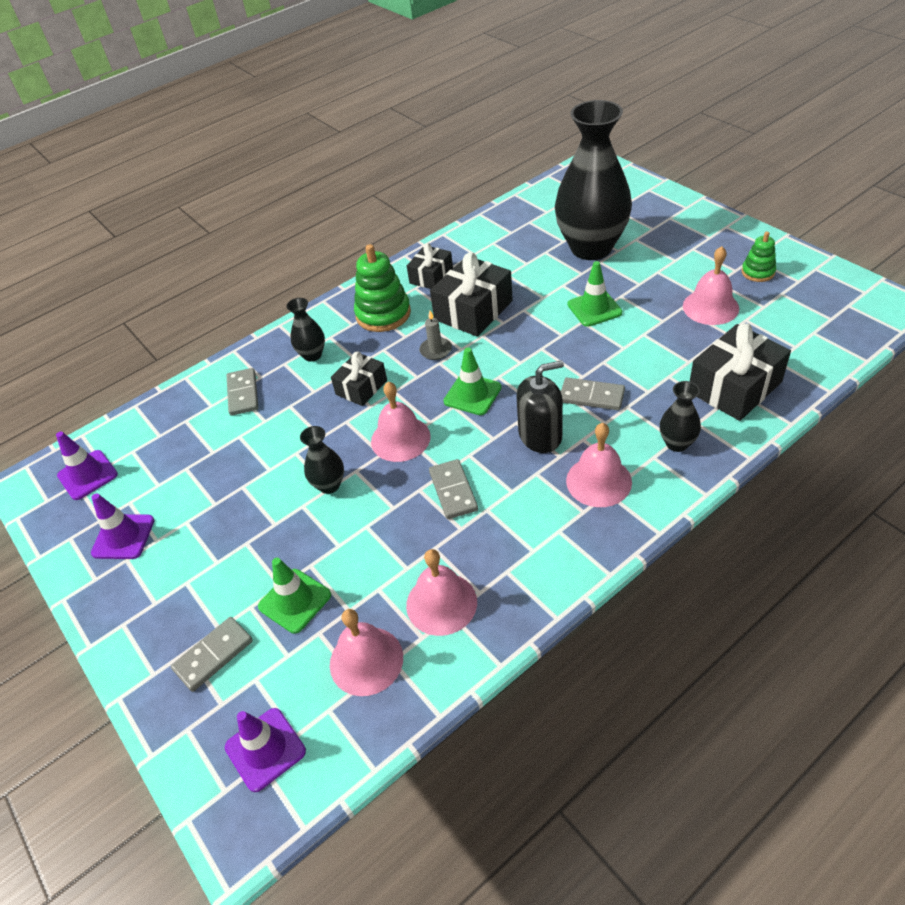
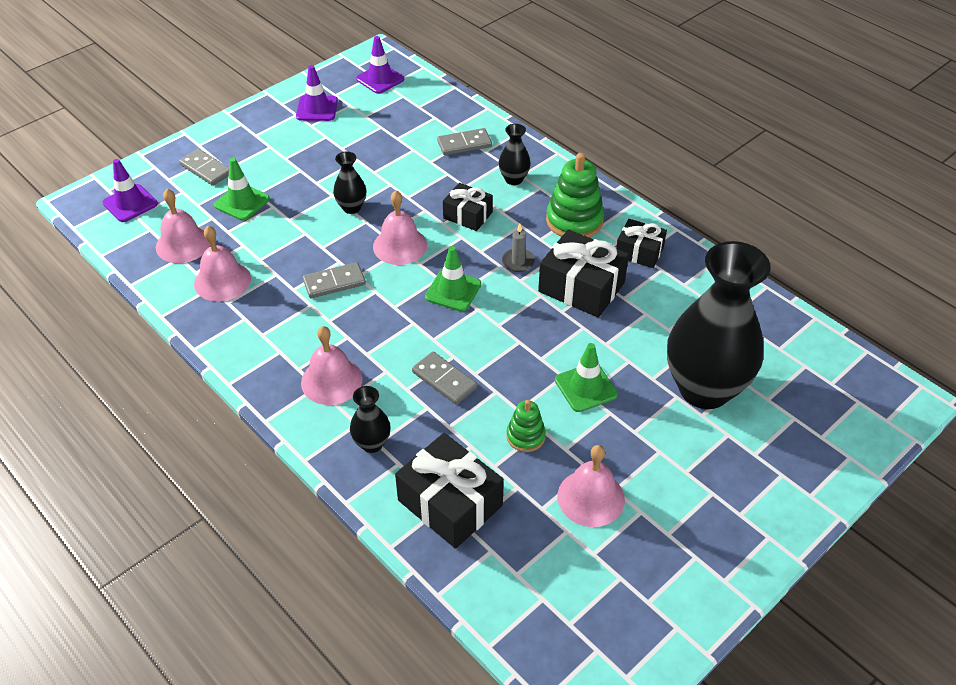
camera: 80 degrees right, 0 degrees up
black soap dispenser [517,360,564,453] -> none
grey domino [561,378,625,410] -> grey domino turned 60 degrees counterclockwise [412,352,477,405]
green stacking toy [742,232,776,282] -> green stacking toy moved to [506,400,546,452]

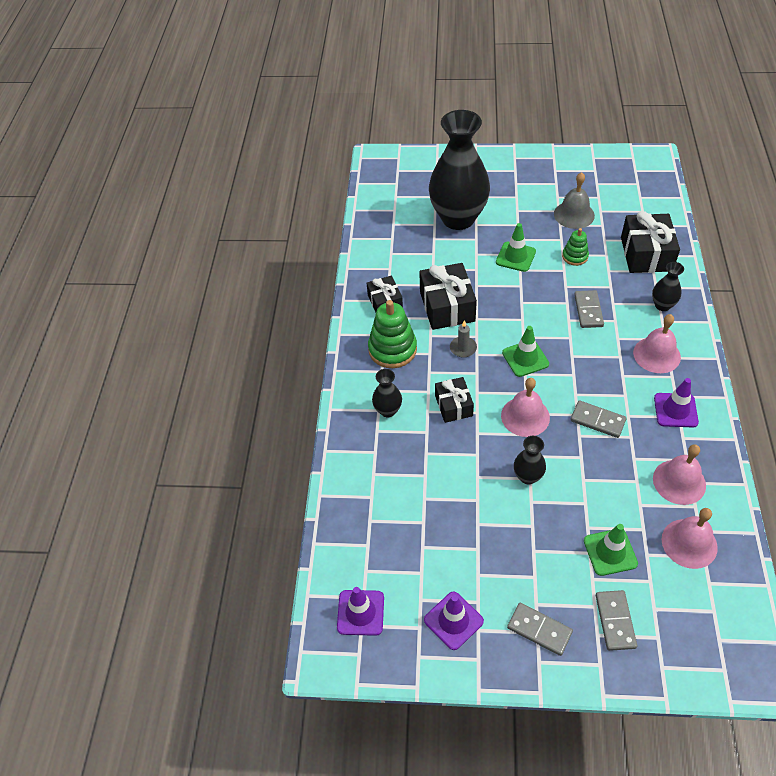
camera: 130 degrees left, 5 degrees up
purple traffic cone [102,159,158,222] -> purple traffic cone moved to [654,378,699,427]
grey domino [437,128,492,155] -> grey domino moved to [507,603,573,656]
pink bell [558,445,625,527] -> grey bell [554,172,595,229]

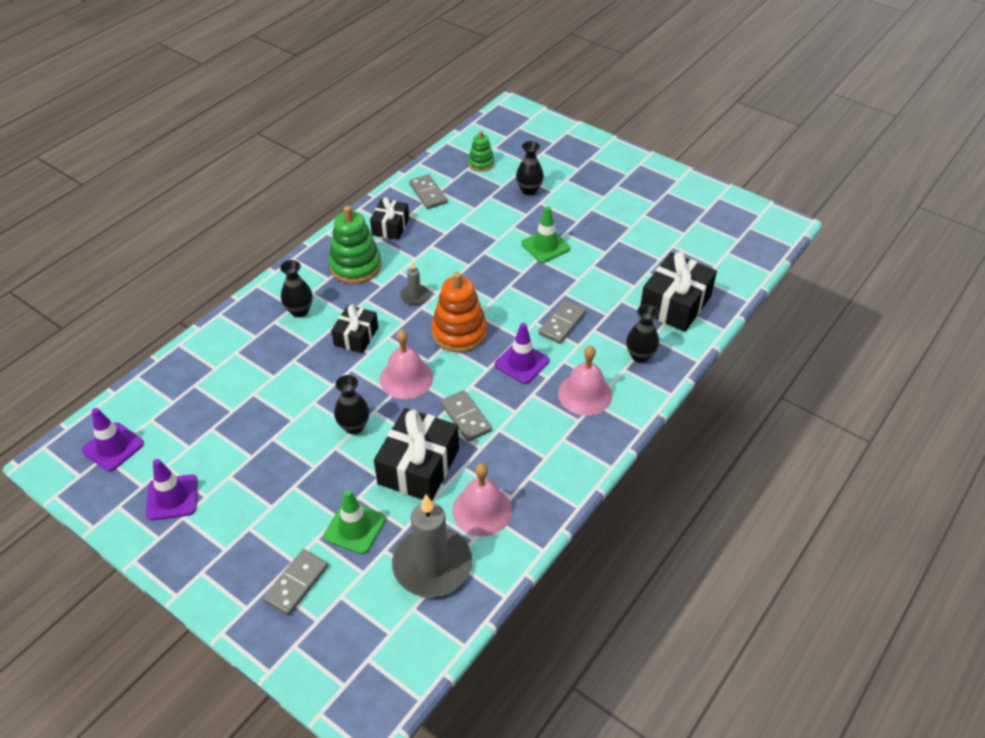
camera: 30 degrees right, 5 degrees down
black gift [419,263,477,330] -> black gift moved to [374,408,459,501]
black vase [429,110,490,230] -> black vase [516,141,544,195], size x0.42
green traffic cone [502,326,549,377] -> orange stacking toy [431,272,487,352]
grey domino [507,603,573,656] -> grey domino moved to [409,174,448,209]
grey bell [554,172,595,229] -> none
green stacking toy [562,228,589,266] -> green stacking toy moved to [468,131,494,172]
purple traffic cone [654,378,699,427] -> purple traffic cone moved to [495,323,549,384]
pink bell [662,508,718,569] -> grey candle [392,495,472,597]

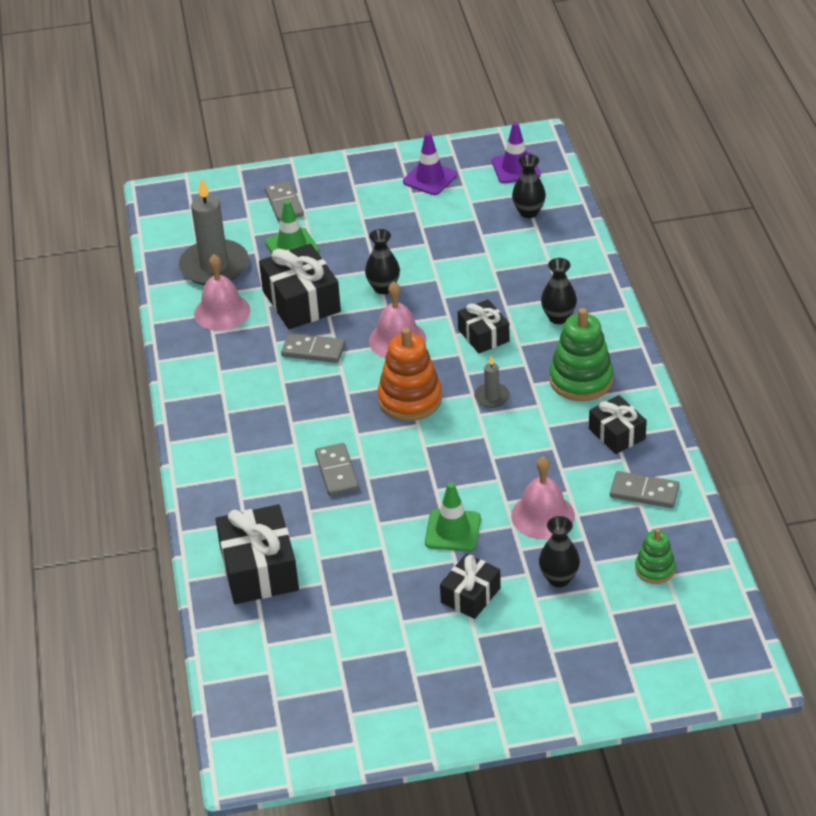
camera: 135 degrees right, 5 degrees down
purple traffic cone [495,323,549,384] -> none
pink bell [558,346,612,416] -> pink bell moved to [511,456,575,539]
black vase [626,305,659,363] -> black vase moved to [512,154,546,218]
none -> black gift [440,554,501,619]

